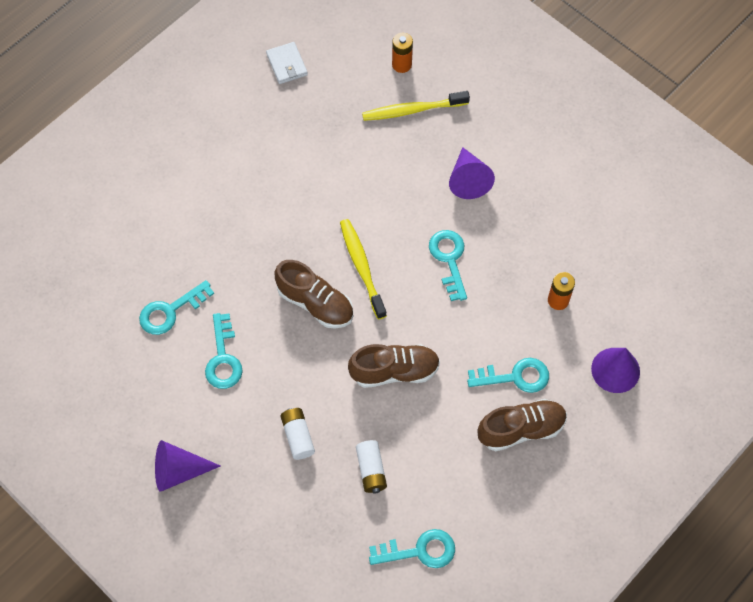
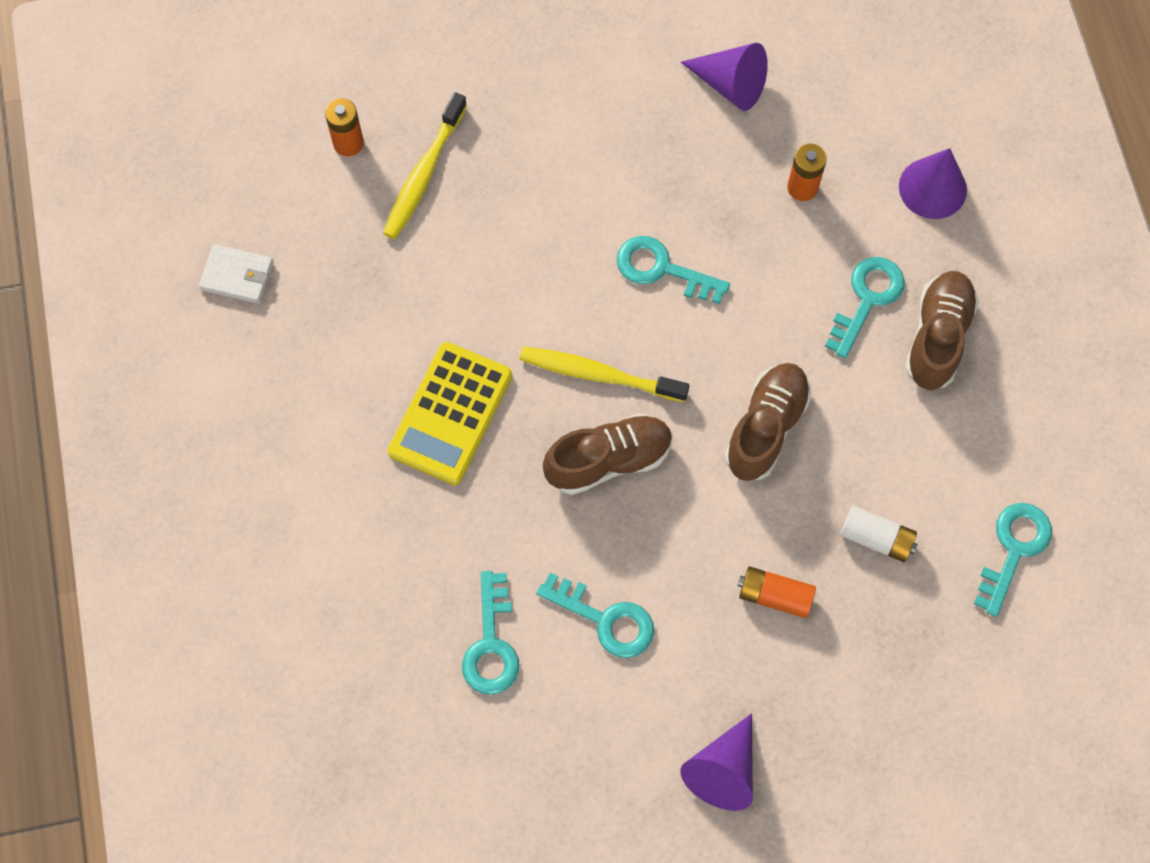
camera: 55 degrees left, 5 degrees up
white battery [281,408,315,460] -> orange battery [738,566,816,618]
purple cone [449,147,495,199] -> purple cone moved to [681,43,768,111]
none -> yellow calculator [388,342,512,485]

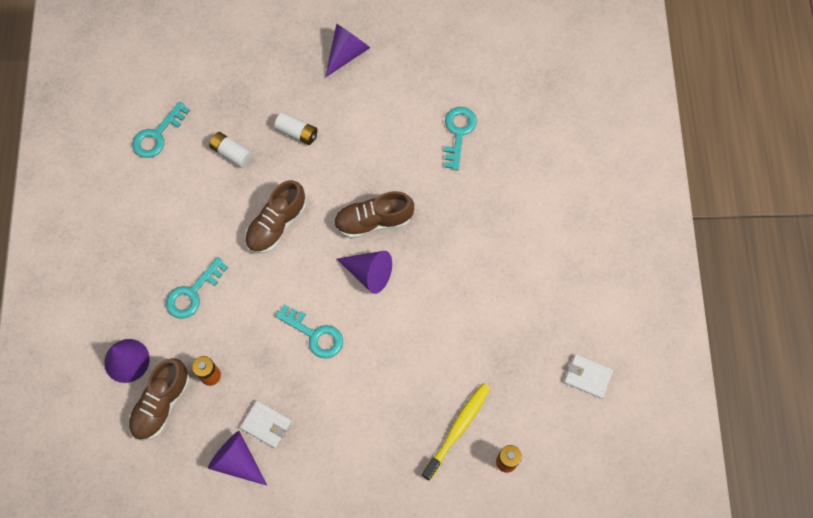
camera: 170 degrees left, 0 degrees up
yellow calculator [388,342,512,485] -> none
yellow toothbrush [519,346,689,402] -> purple cone [337,251,392,294]
turquoise key [536,573,654,658] -> none
orange battery [738,566,816,618] -> white battery [274,112,317,145]
brown shoe [905,271,979,390] -> brown shoe moved to [128,358,190,441]
none -> white wallet [240,400,292,449]

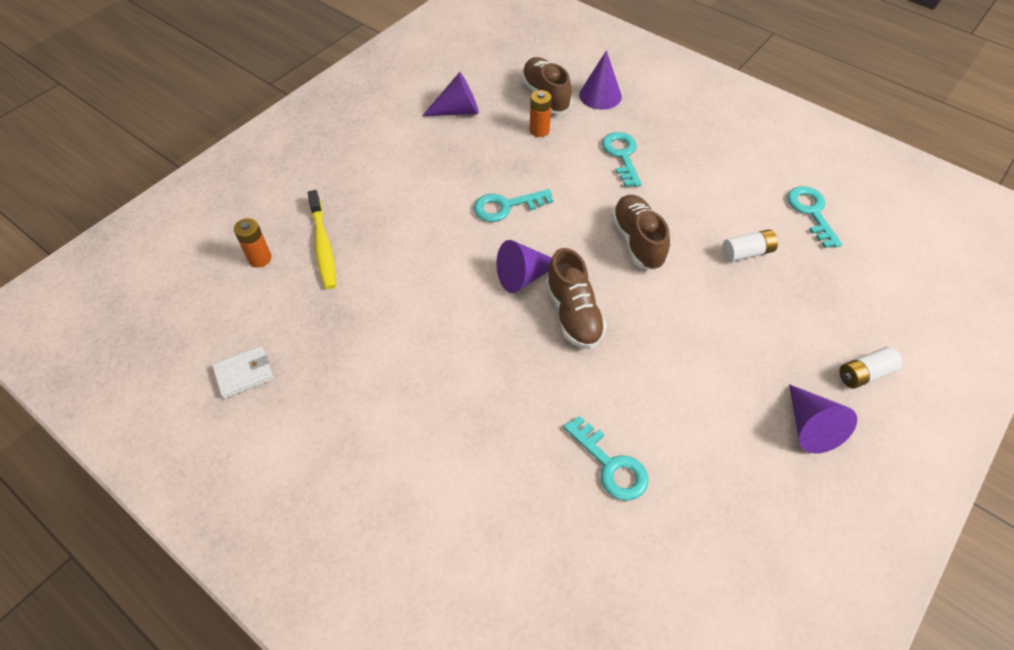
camera: 130 degrees right, 15 degrees down
white wallet [240,400,292,449] -> none
white battery [274,112,317,145] -> white battery moved to [839,347,902,389]
brown shoe [334,191,414,239] -> brown shoe turned 135 degrees clockwise [546,248,607,349]

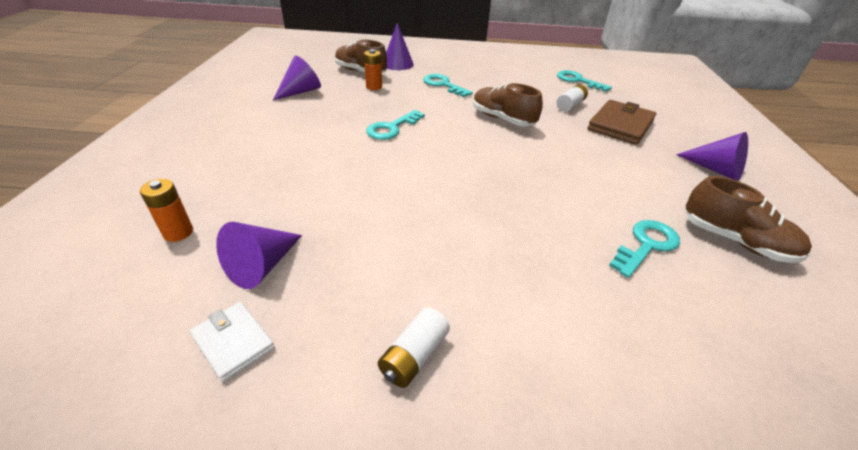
camera: 35 degrees left, 15 degrees down
white wallet [212,346,274,399] -> white wallet turned 75 degrees counterclockwise [190,302,275,382]
yellow toothbrush [308,190,336,289] -> none
purple cone [497,240,552,293] -> purple cone moved to [216,222,302,289]
brown shoe [546,248,607,349] -> brown shoe moved to [685,176,812,263]
turquoise key [563,415,649,501] -> turquoise key turned 60 degrees counterclockwise [609,220,680,278]
white battery [839,347,902,389] -> white battery moved to [378,307,450,388]
none -> brown wallet [587,100,656,145]

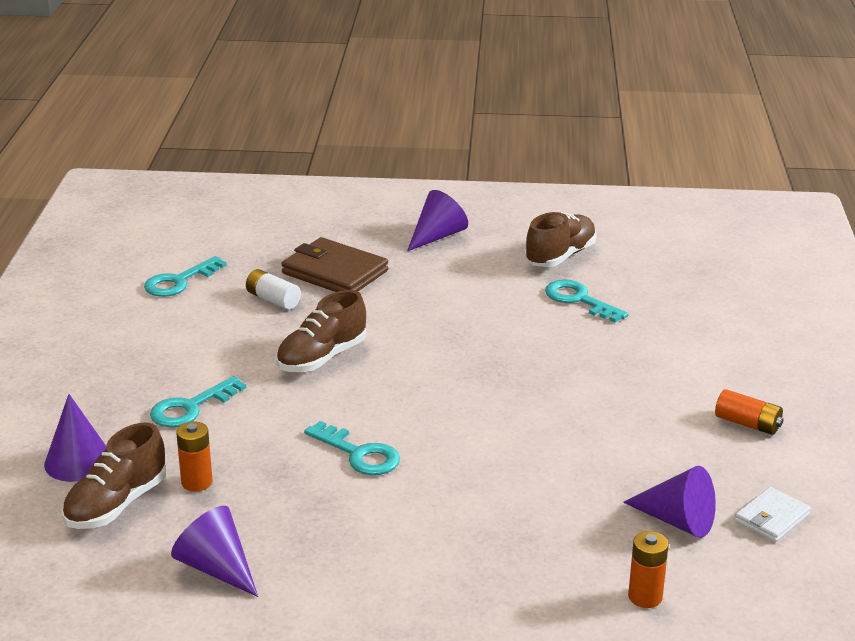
camera: 90 degrees left, 10 degrees down
white battery [378,307,450,388] -> orange battery [715,389,784,435]

